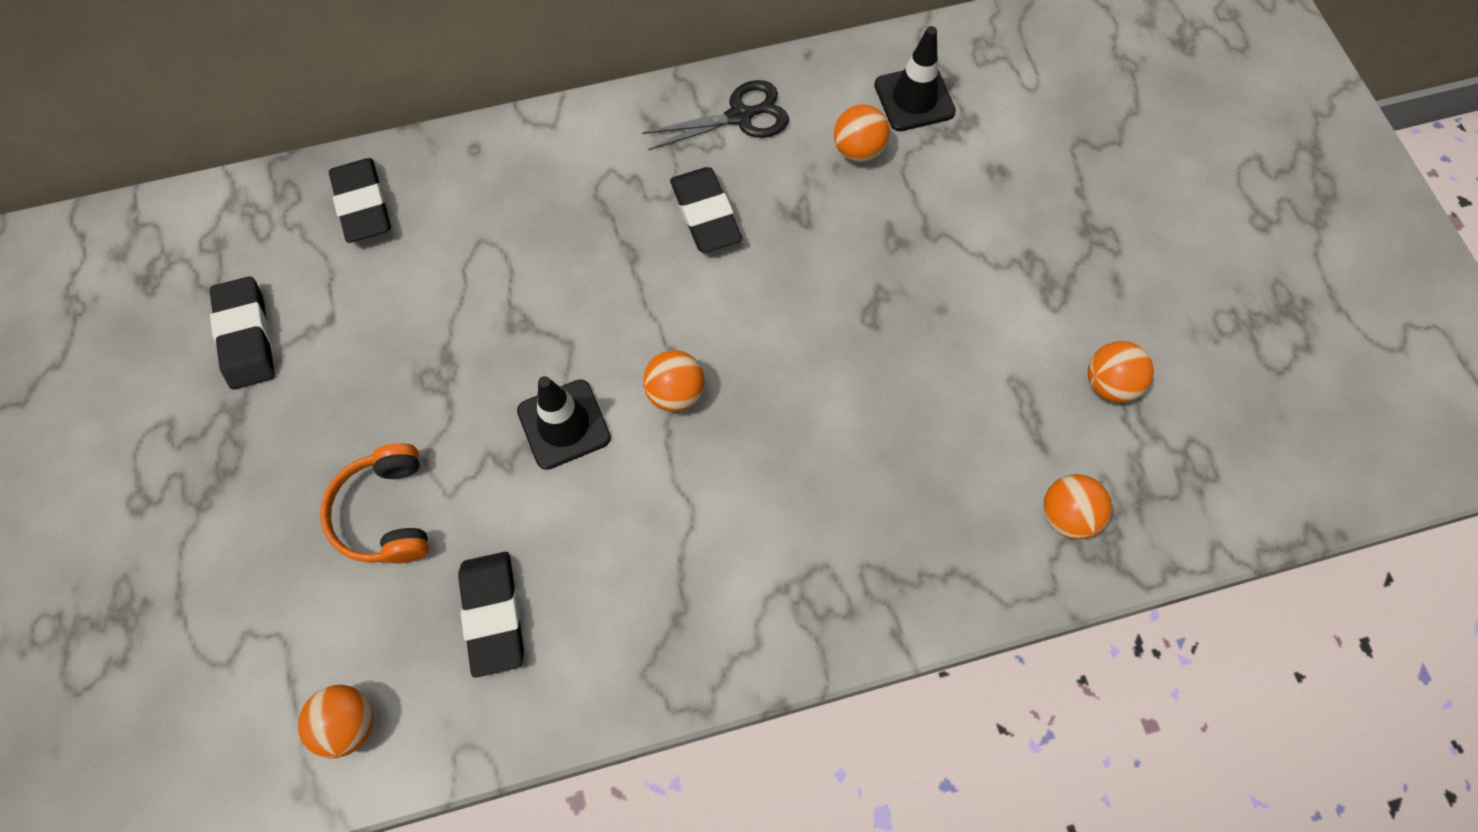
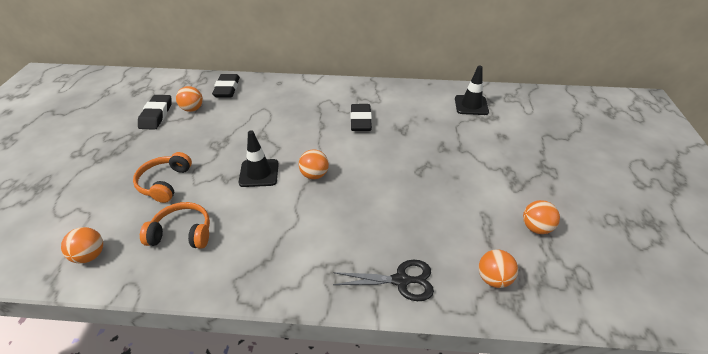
camera: 20 degrees right, 25 degrees down
black eraser [458,552,524,678] -> orange headphones [140,202,210,249]
black scissors [642,80,789,150] -> black scissors moved to [333,260,434,301]
orange ball [834,104,890,162] -> orange ball moved to [176,86,203,112]

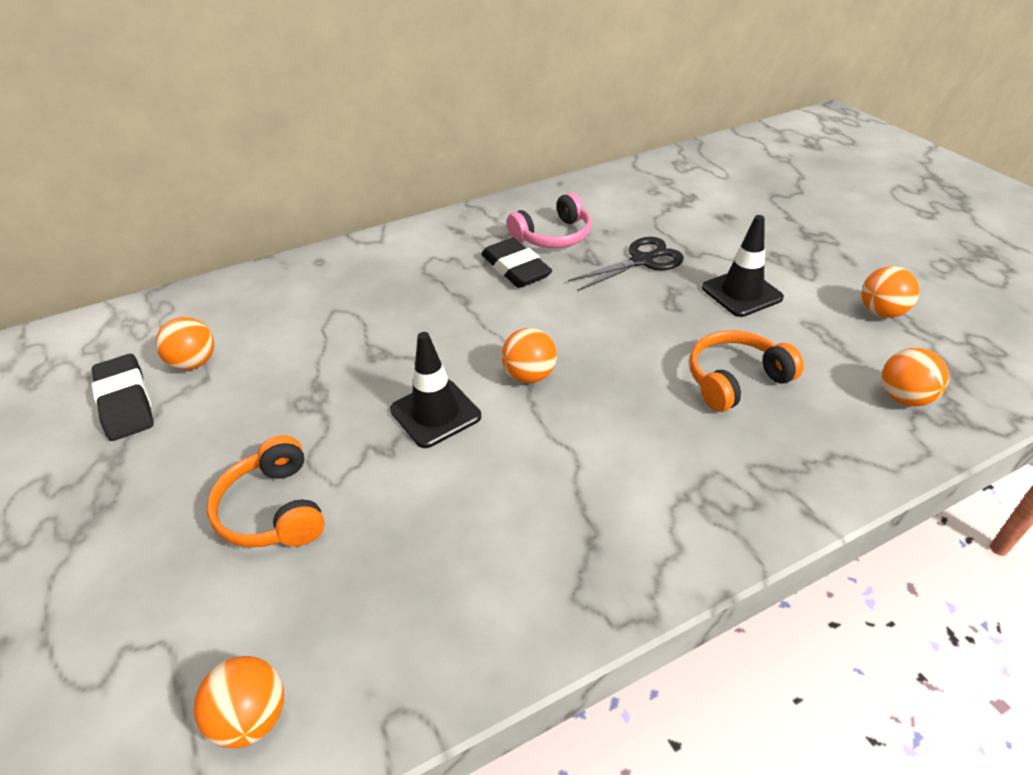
camera: 30 degrees left, 0 degrees up
orange headphones [140,202,210,249] -> orange headphones moved to [690,330,804,412]
black eraser [212,74,240,97] -> none
black scissors [333,260,434,301] -> black scissors moved to [568,237,684,291]
black traffic cone [455,65,489,115] -> black traffic cone moved to [702,215,784,317]
none -> pink headphones [507,193,592,248]

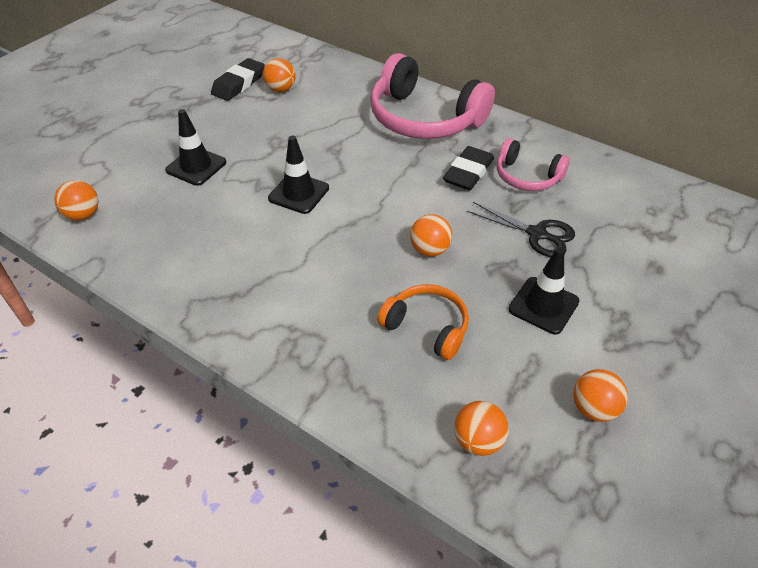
camera: 60 degrees right, 5 degrees up
orange headphones [207,435,325,547] -> black traffic cone [165,109,226,186]
orange ball [502,328,557,383] -> orange ball moved to [410,214,452,256]
none -> pink headphones [370,53,495,139]

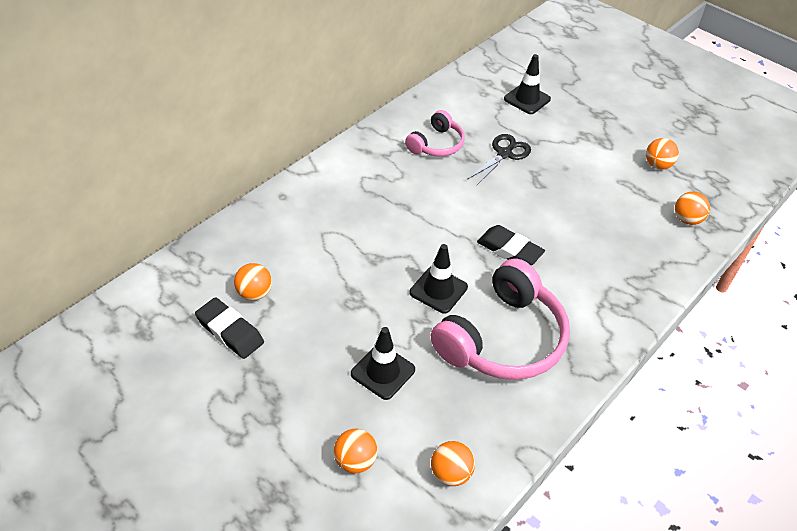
camera: 85 degrees left, 0 degrees up
pink headphones [370,53,495,139] -> pink headphones moved to [431,259,570,380]
orange headphones [377,284,469,360] -> none
orange ball [410,214,452,256] -> orange ball moved to [334,429,377,473]
black eraser [443,146,494,190] -> black eraser moved to [477,225,545,266]
black traffic cone [508,247,579,334] -> black traffic cone moved to [504,54,551,114]

